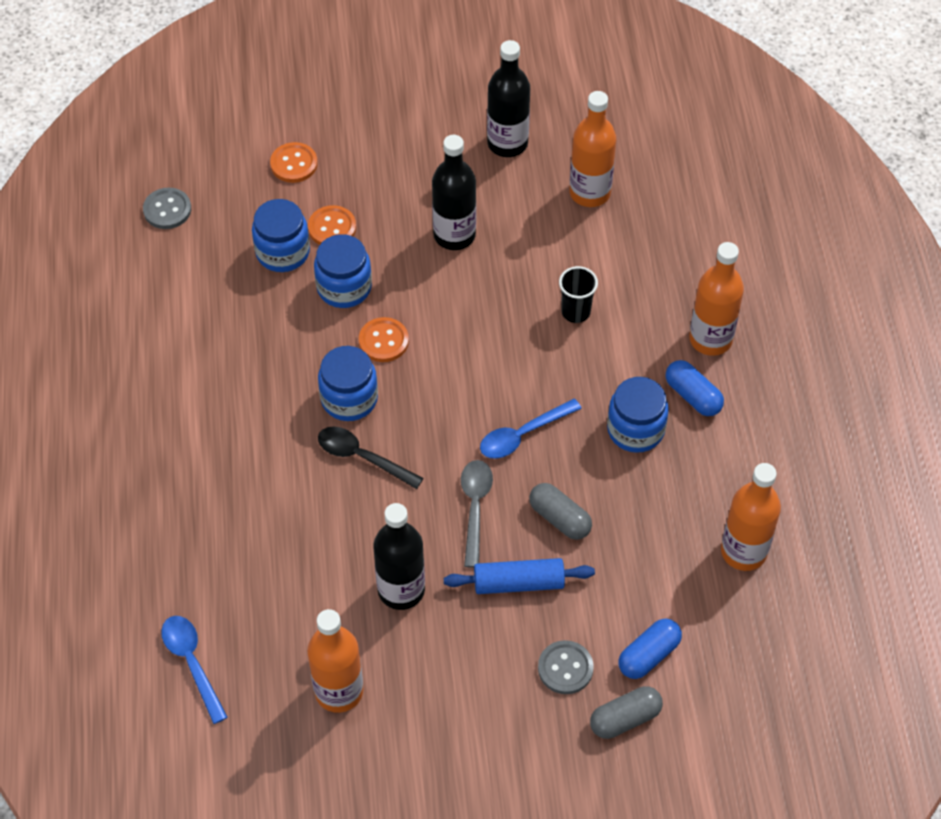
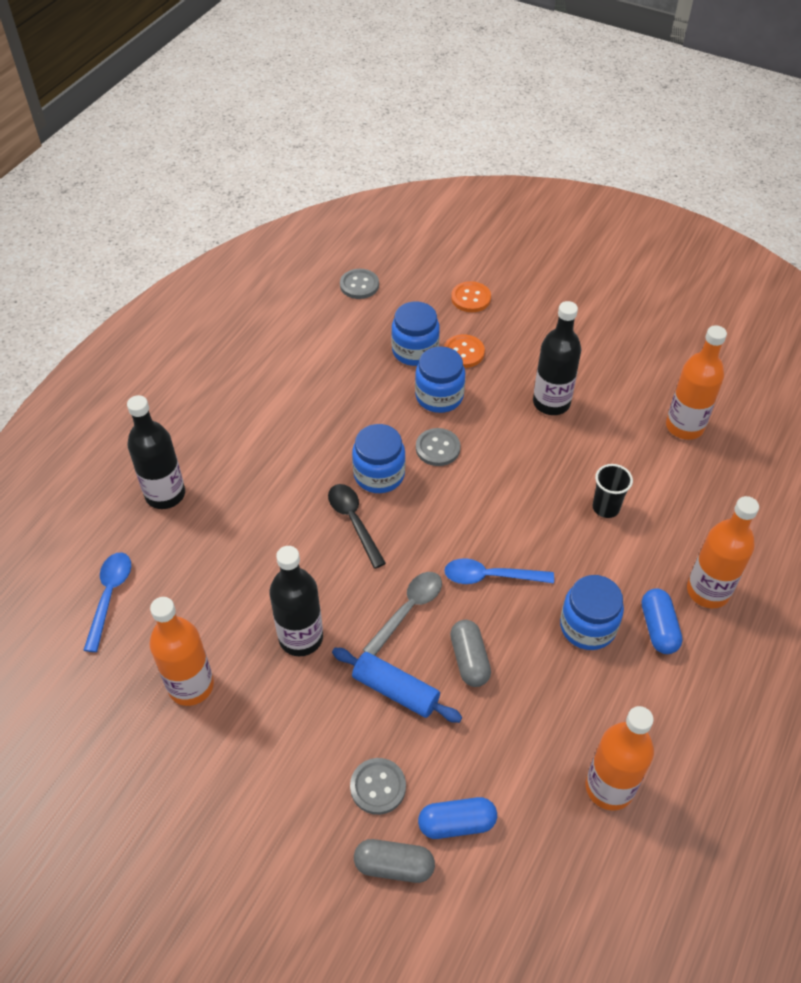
camera: 35 degrees right, 5 degrees down
orange button [359,317,409,362] -> grey button [416,428,460,466]
black bottle [487,40,530,157] -> black bottle moved to [127,395,185,509]

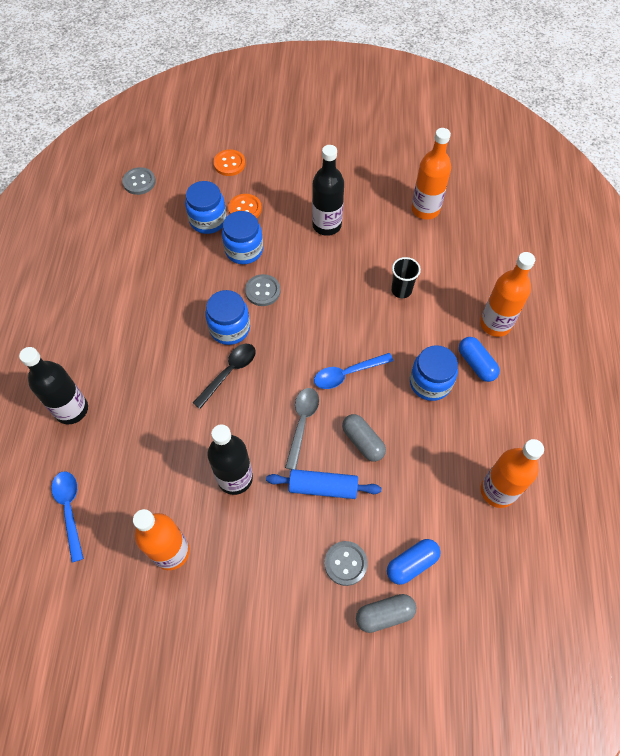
camera: 25 degrees left, 10 degrees up
black spoon [328,484,386,569] -> black spoon turned 90 degrees clockwise [193,344,256,409]

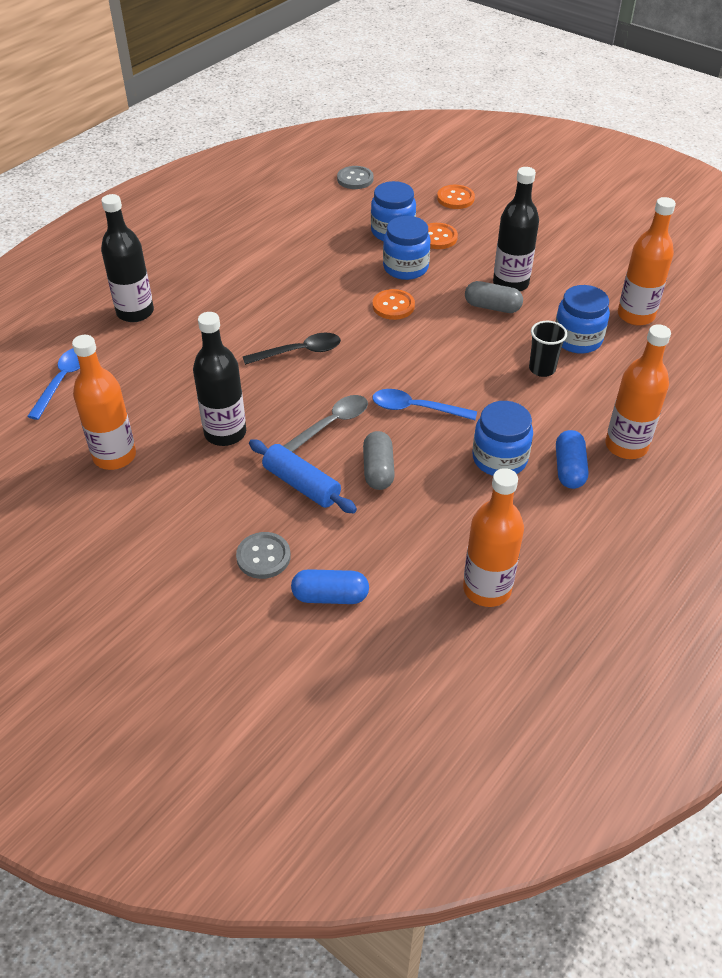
camera: 35 degrees right, 15 degrees down
blue jar [205,290,250,345] -> blue jar moved to [555,285,610,354]
grey button [245,274,281,306] -> orange button [373,289,415,320]
grey capsule [356,594,416,633] -> grey capsule moved to [465,281,523,313]

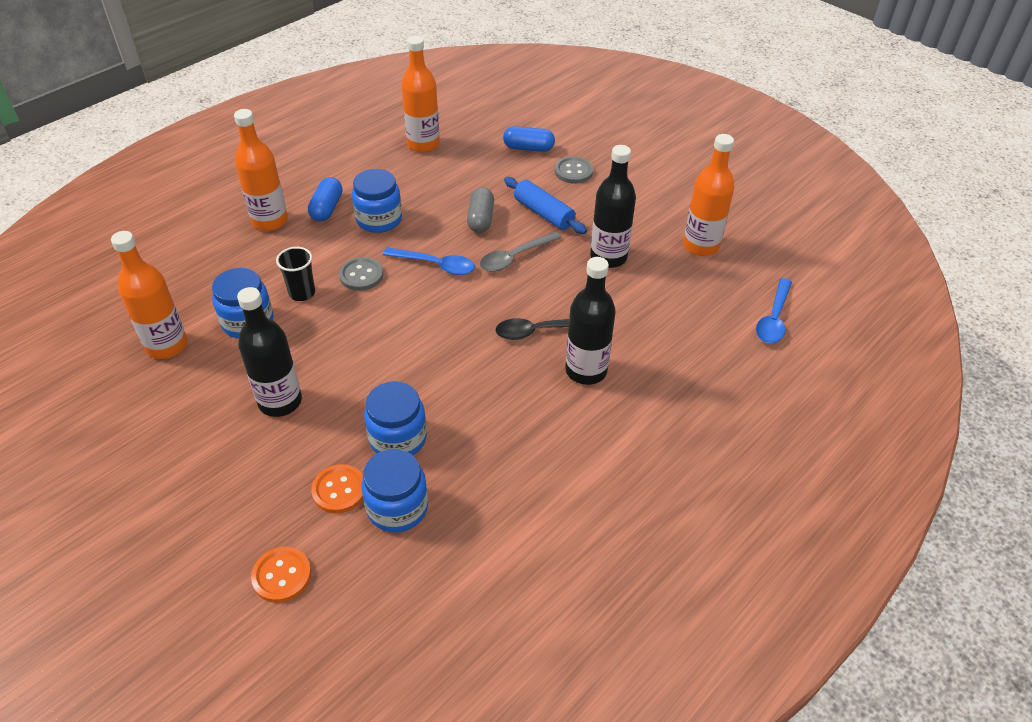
camera: 175 degrees left, 0 degrees up
black bottle [101,194,154,322] -> black bottle moved to [565,257,616,385]
grey button [337,166,373,189] -> grey button moved to [339,257,383,291]
orange button [373,289,415,320] -> none
grey capsule [465,281,523,313] -> none

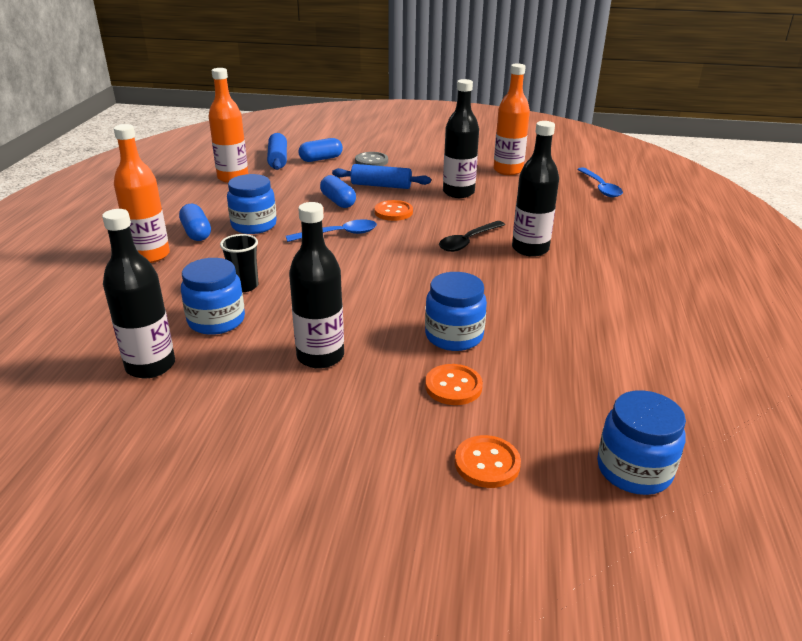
camera: 35 degrees left, 15 degrees down
orange bottle [111,231,187,359] -> black bottle [102,209,175,378]
grey button [339,257,383,291] -> none
blue jar [361,449,428,533] -> blue jar moved to [597,390,686,495]
grey capsule [467,187,494,233] -> blue capsule [320,175,356,208]
grey spoon [480,232,561,272] -> orange button [374,200,413,221]
none -> blue rolling pin [267,133,287,170]

